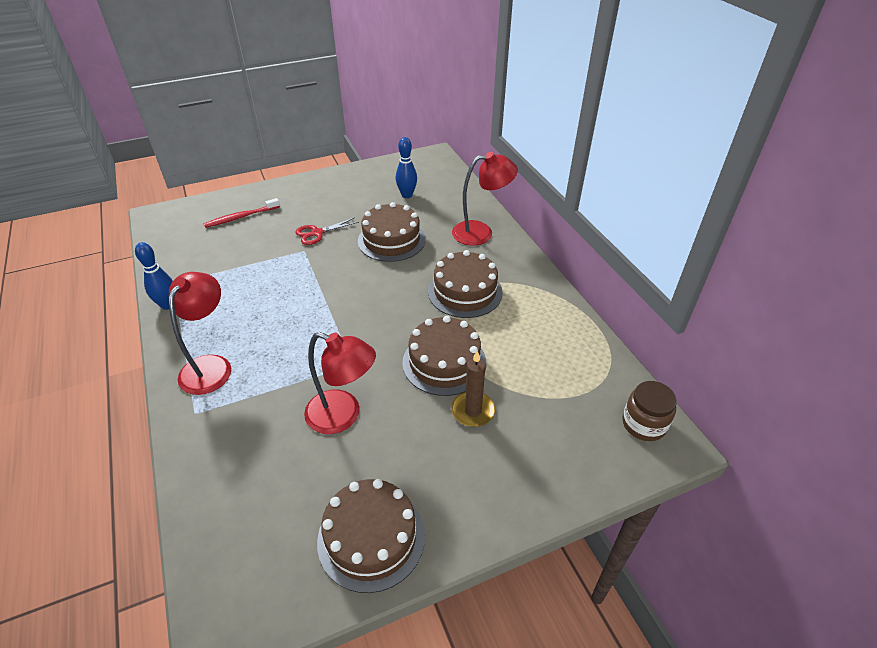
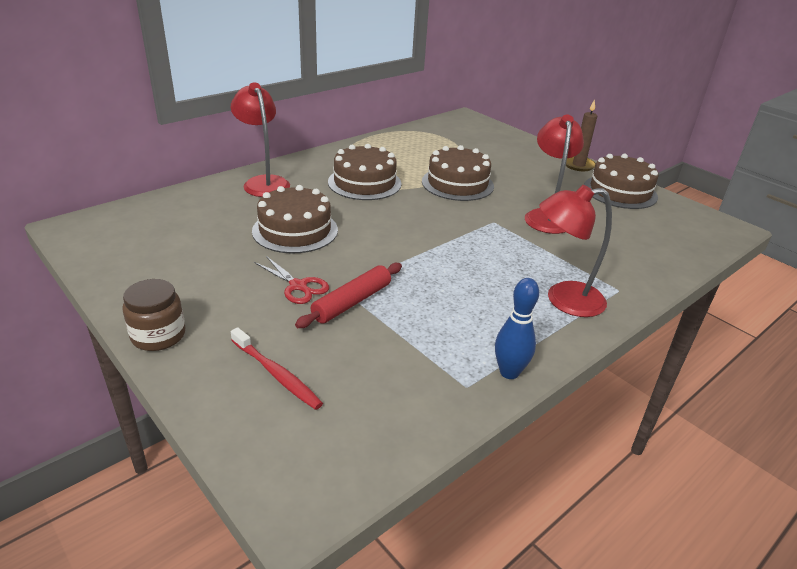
camera: 110 degrees left, 10 degrees down
blue bowling pin [396,137,417,198] -> none
brown candle [451,351,495,427] -> brown candle moved to [566,99,597,171]
brown jar [622,381,677,441] -> brown jar moved to [122,279,185,351]
none -> red rolling pin [295,263,402,328]

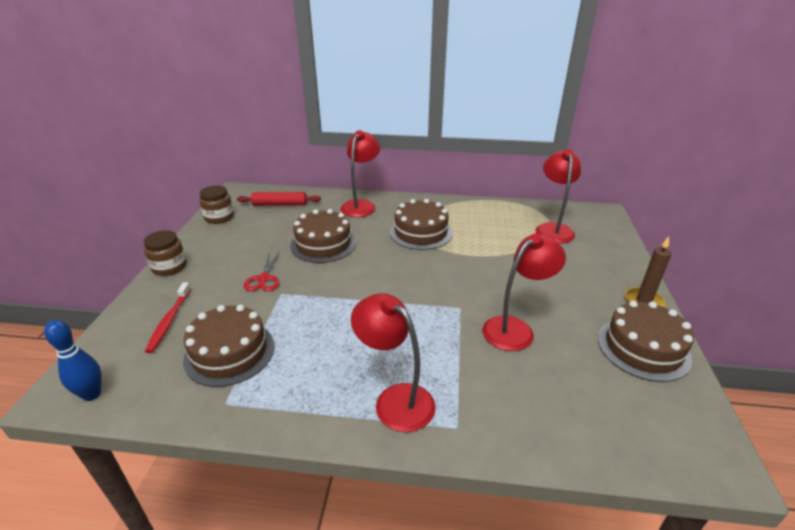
camera: 50 degrees right, 0 degrees up
red rolling pin [295,263,402,328] -> red rolling pin moved to [237,192,321,206]
brown cake [422,145,494,201] -> brown cake moved to [183,305,274,387]
blue bowling pin [495,278,539,379] -> blue bowling pin moved to [44,320,102,401]
none -> brown jar [199,185,234,224]
none -> red lamp [536,149,581,244]

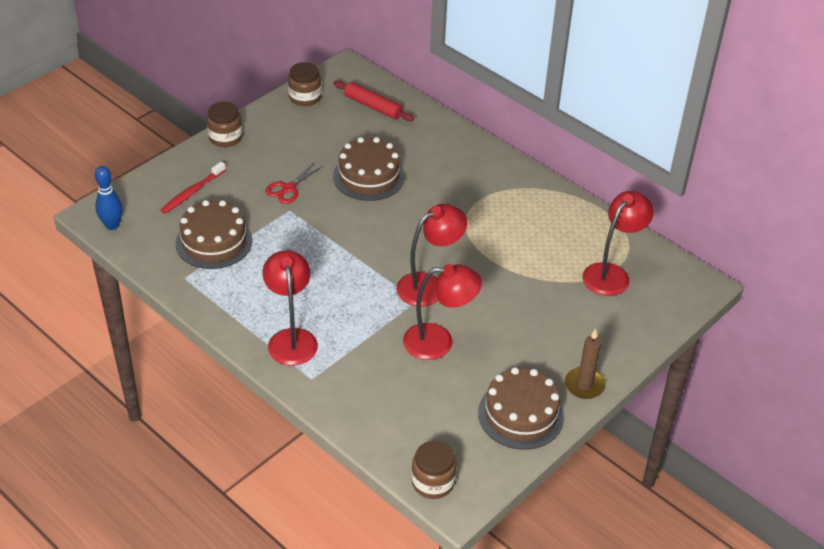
camera: 35 degrees right, 10 degrees up
red lamp [340,130,380,217] -> red lamp moved to [396,204,467,307]
brown cake [390,199,453,250] -> none
none -> brown jar [411,441,456,499]

